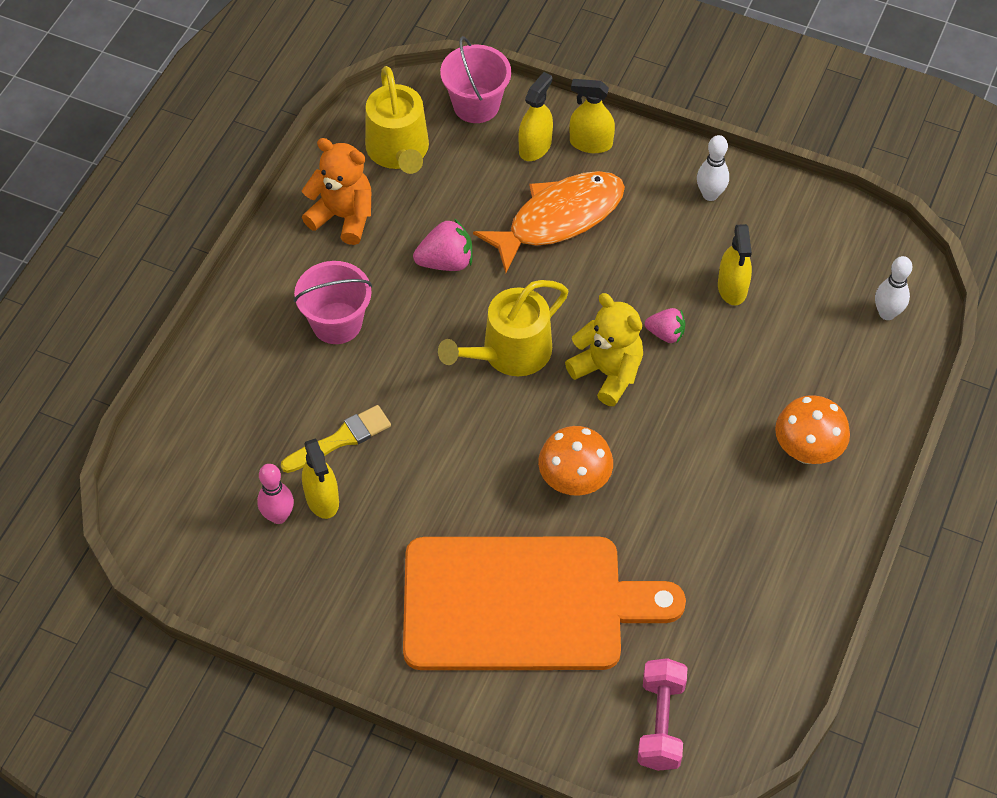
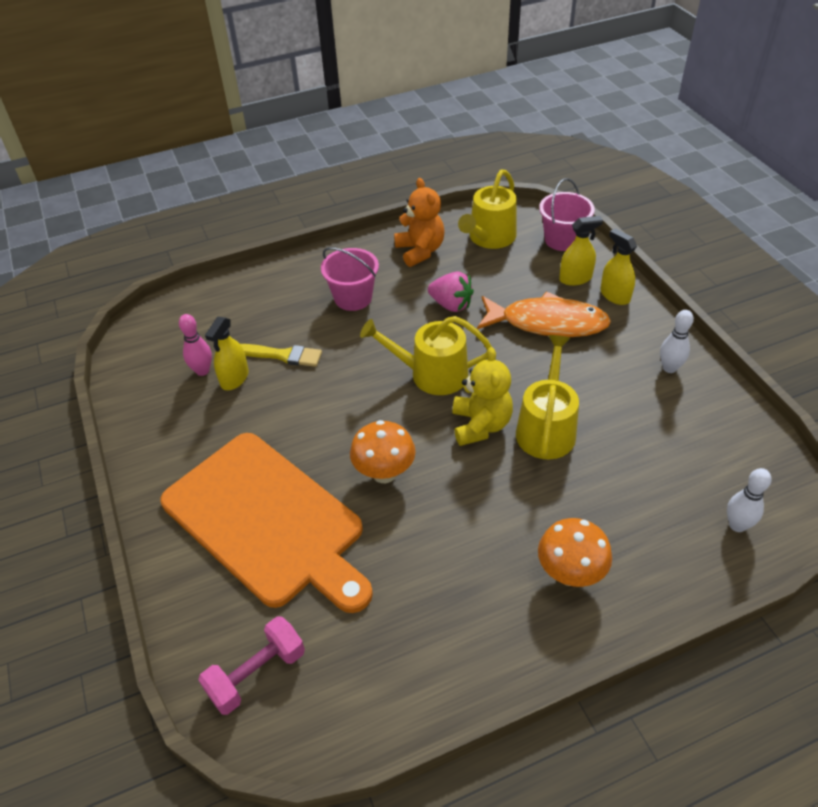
camera: 45 degrees right, 10 degrees down
pink strawberry [645,308,685,343] -> yellow watering can [516,335,579,459]
yellow spray bottle [718,224,752,305] -> none

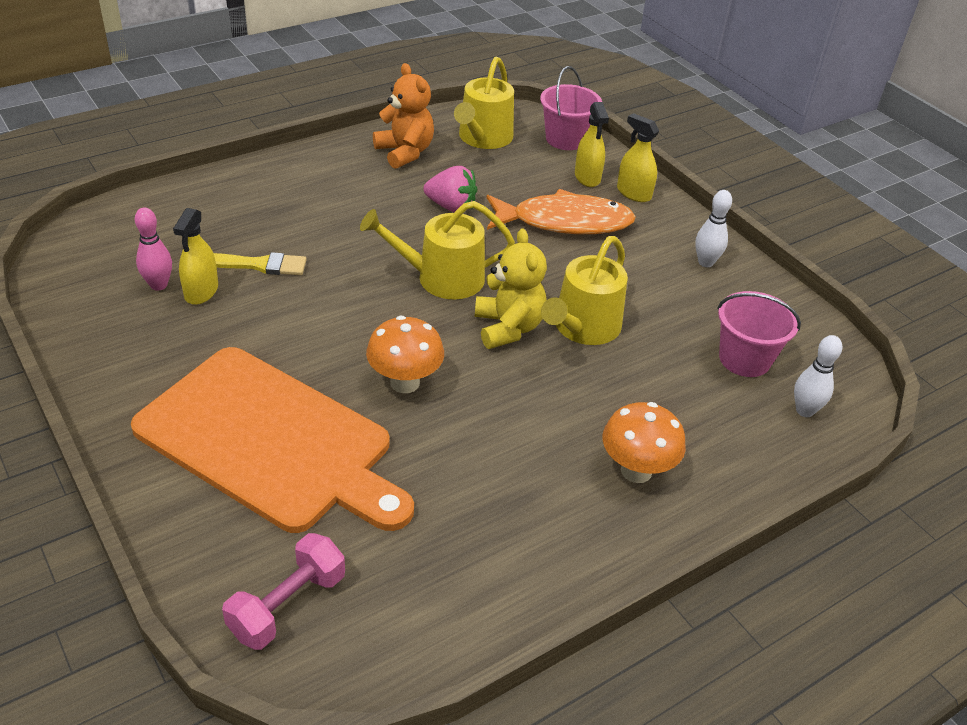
camera: 15 degrees left, 5 degrees down
pink bucket [321,247,379,311] -> pink bucket moved to [717,291,801,377]
yellow watering can [516,335,579,459] -> yellow watering can turned 150 degrees counterclockwise [541,236,628,345]
yellow spray bottle [559,216,603,286] -> yellow spray bottle turned 105 degrees clockwise [575,102,609,187]

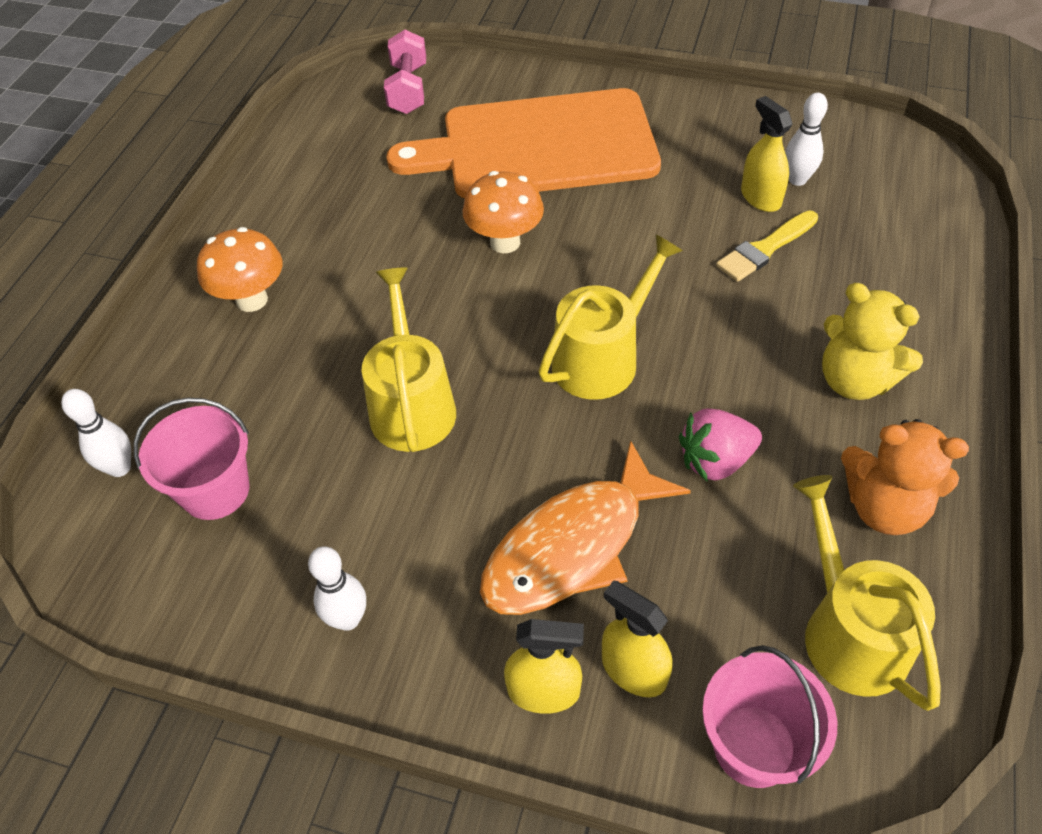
camera: 145 degrees right, 10 degrees up
pink bowling pin [135,207,172,291] -> white bowling pin [785,93,828,186]
yellow teddy bear [475,229,547,349] -> yellow teddy bear moved to [822,283,923,400]

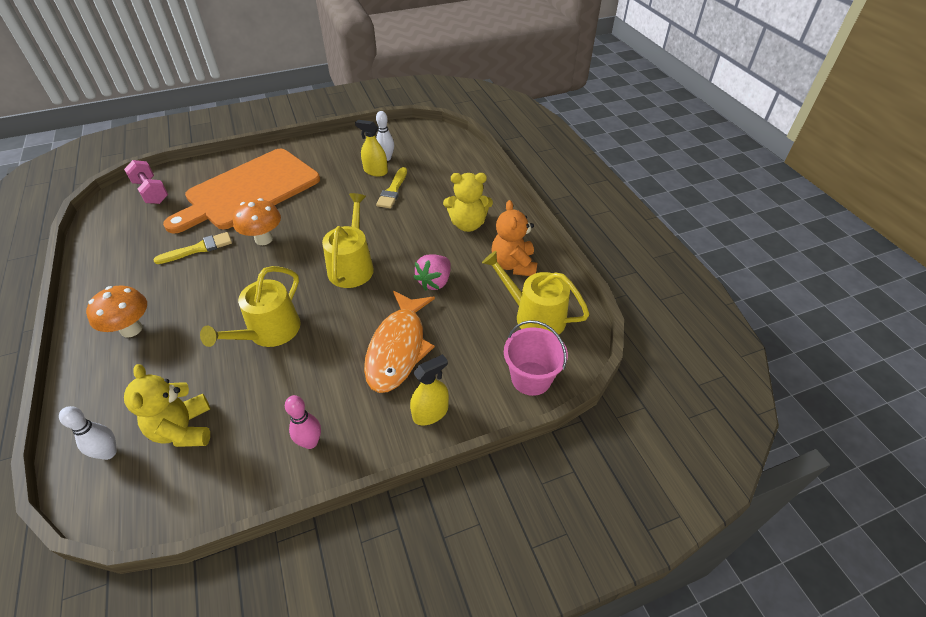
camera: 40 degrees left, 5 degrees down
pink bucket [134,398,250,520] -> yellow teddy bear [124,364,210,447]
white bowling pin [308,546,366,631] -> pink bowling pin [285,395,321,449]
yellow watering can [362,268,456,452] -> yellow watering can turned 105 degrees counterclockwise [200,266,301,347]
yellow spray bottle [602,580,673,697] -> none
orange teddy bear [841,419,969,535] -> orange teddy bear turned 105 degrees clockwise [492,200,537,276]
none -> yellow brush [153,232,232,264]

